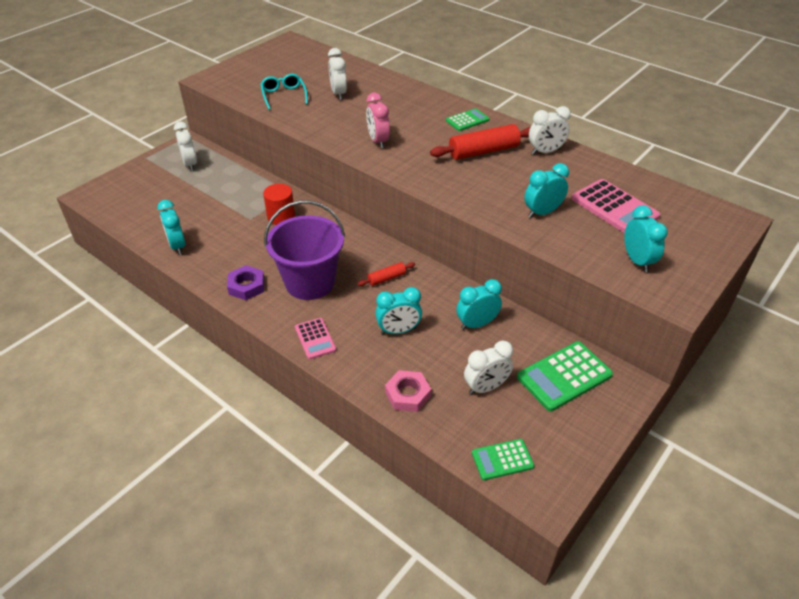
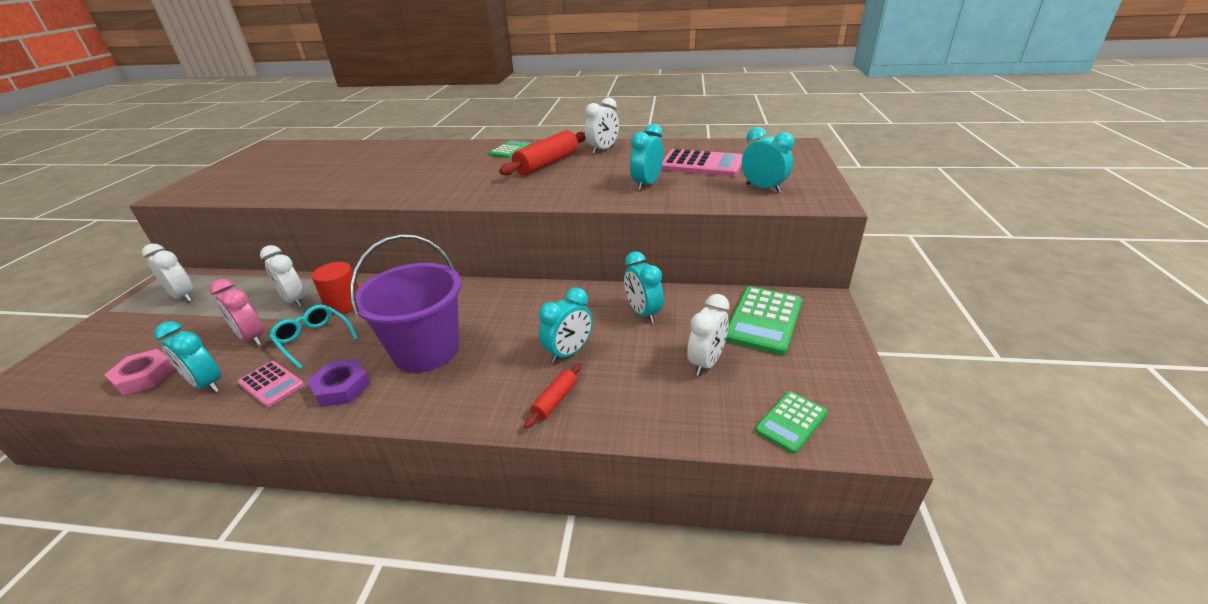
camera: 30 degrees left, 10 degrees down
turquoise glasses [260,74,308,110] -> turquoise glasses moved to [269,304,358,369]
pink calculator [295,318,336,359] -> pink calculator moved to [238,361,304,407]
white clock [328,48,347,100] -> white clock moved to [260,245,305,308]
red rolling pin [358,262,415,286] -> red rolling pin moved to [524,364,581,428]
pink clock [366,93,390,149] -> pink clock moved to [210,279,264,346]
pink nut [385,370,431,412] -> pink nut moved to [104,349,175,396]
turquoise clock [456,279,502,330] -> turquoise clock turned 60 degrees counterclockwise [624,251,664,323]

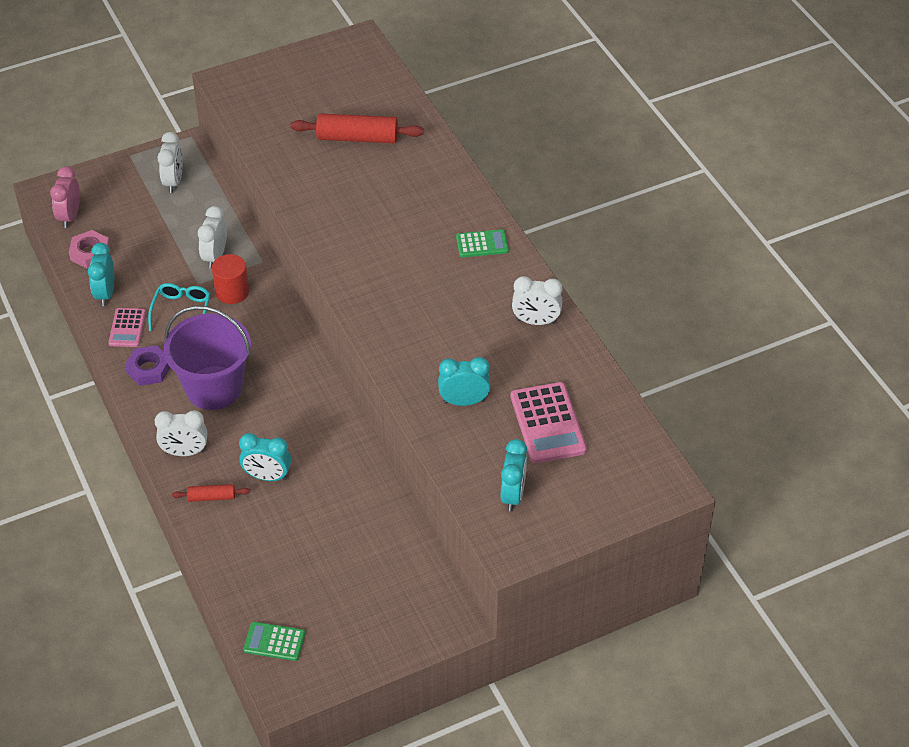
camera: 55 degrees right, 15 degrees up
pink clock [210,279,264,346] -> pink clock moved to [50,166,80,228]
red rolling pin [499,130,586,175] -> red rolling pin moved to [290,114,424,143]
turquoise clock [624,251,664,323] -> none
white clock [687,294,729,376] -> white clock moved to [155,411,207,456]
green calculator [726,286,802,355] -> none

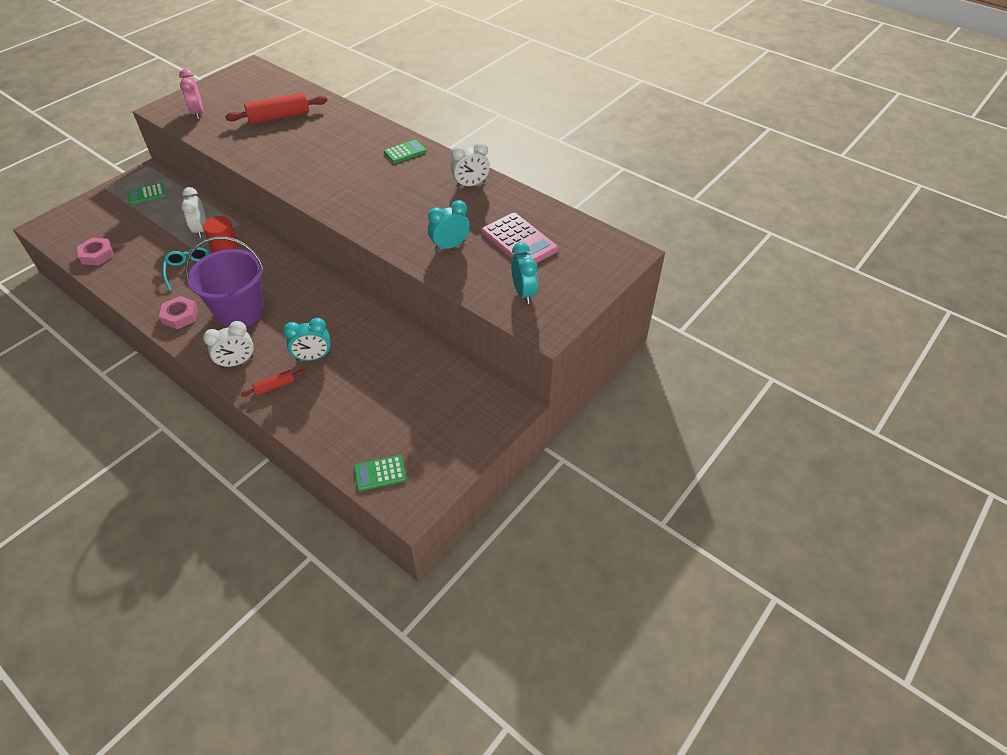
camera: 25 degrees left, 0 degrees up
pink clock [50,166,80,228] -> pink clock moved to [179,69,203,120]
turquoise clock [88,243,114,306] -> none
pink calculator [108,308,146,347] -> none
purple nut [125,345,171,386] -> pink nut [159,296,198,329]
white clock [157,132,183,193] -> green calculator [127,183,166,205]

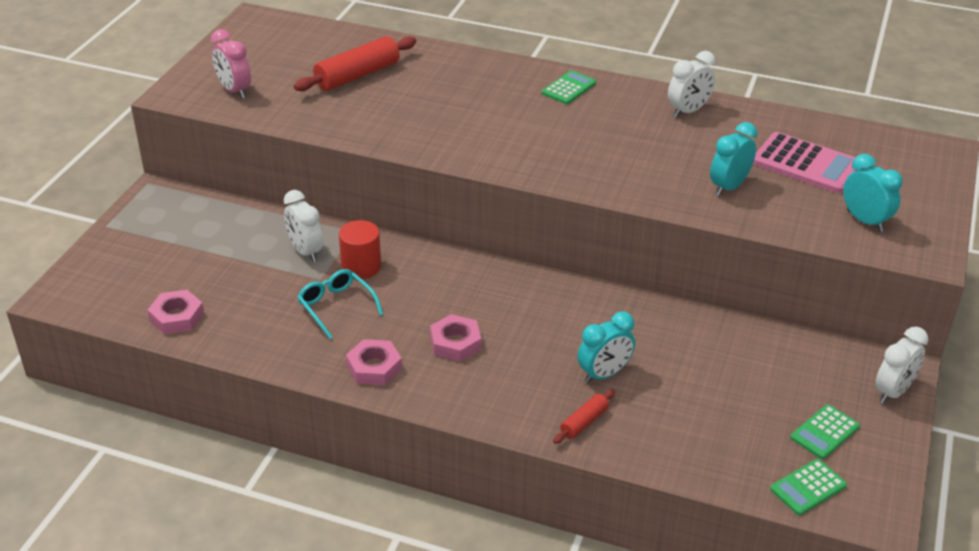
camera: 20 degrees left, 10 degrees down
green calculator [127,183,166,205] -> green calculator moved to [790,405,860,459]
purple bucket [185,237,264,328] -> pink nut [430,314,481,361]
white clock [203,321,254,368] -> white clock moved to [875,327,929,404]

